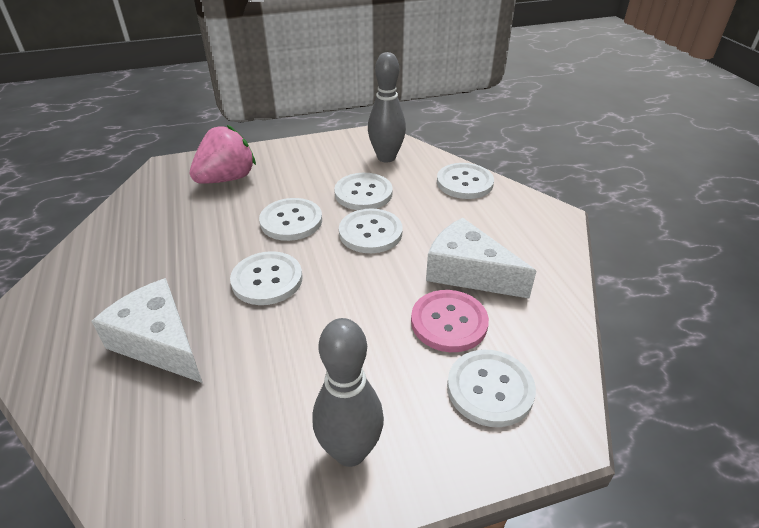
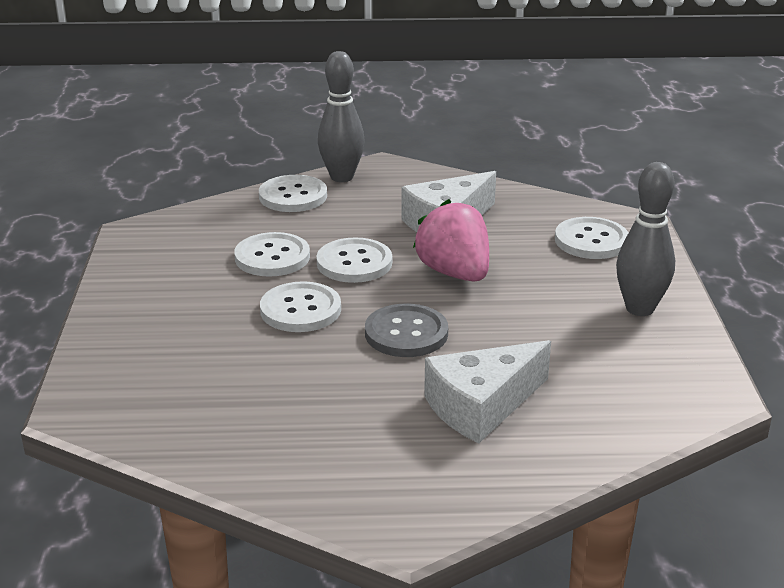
camera: 75 degrees left, 10 degrees down
pink strawberry [189,125,256,184] -> pink strawberry moved to [413,199,489,282]
white button [230,251,303,305] -> grey button [365,304,448,357]
grey bowling pin [368,52,406,163] -> grey bowling pin moved to [318,51,365,182]
pink button [411,290,489,352] -> none

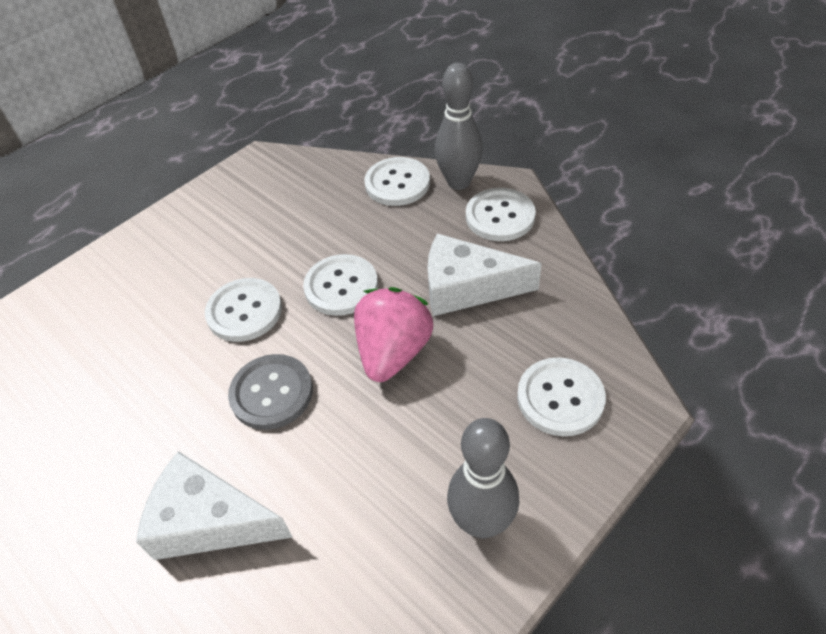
camera: 50 degrees right, 20 degrees up
white button [234,232,310,277] -> white button moved to [466,188,536,241]

